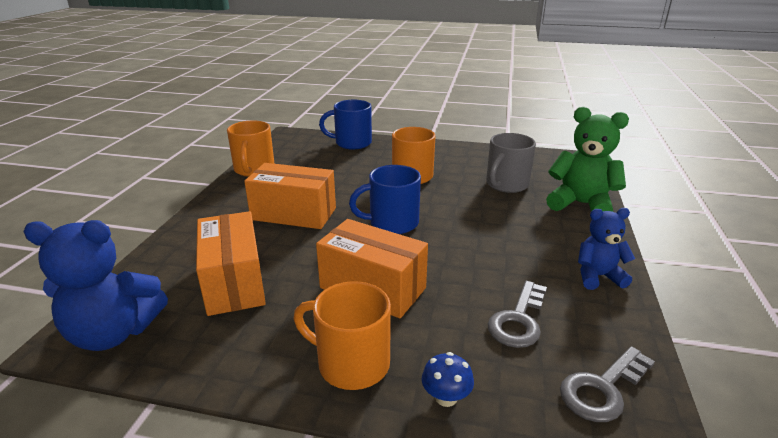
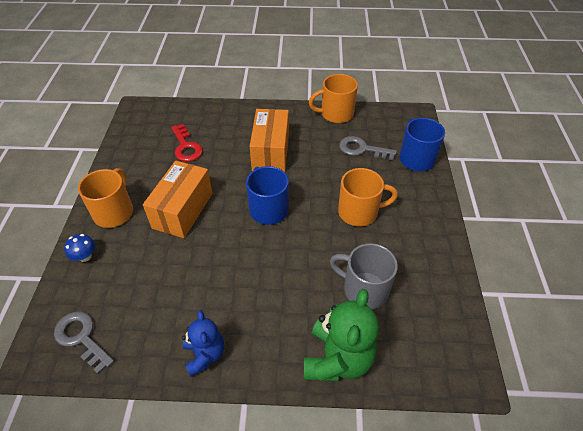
camera: 80 degrees right, 20 degrees up
blue teddy bear [23,220,168,351] -> none
orange box [196,211,266,316] -> red key [171,124,203,162]
grey key [488,281,547,348] -> grey key moved to [339,136,397,160]

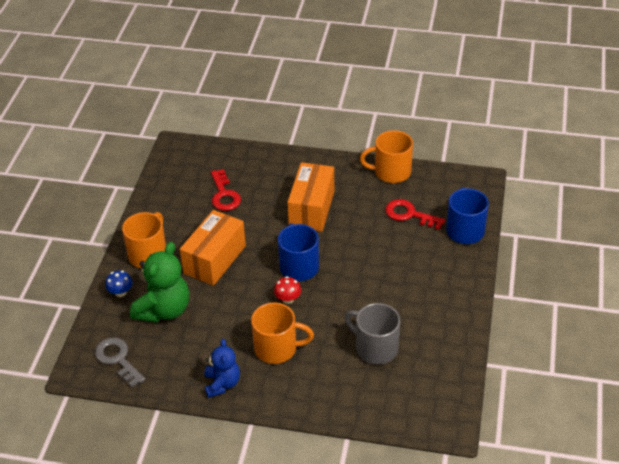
camera: 10 degrees right, 5 degrees down
green teddy bear [304,289,379,381] -> green teddy bear moved to [130,242,189,323]
orange mug [338,168,398,226] -> orange mug moved to [251,302,314,364]
grey key [339,136,397,160] -> red key [385,199,445,230]
none -> red mushroom [274,276,301,304]

